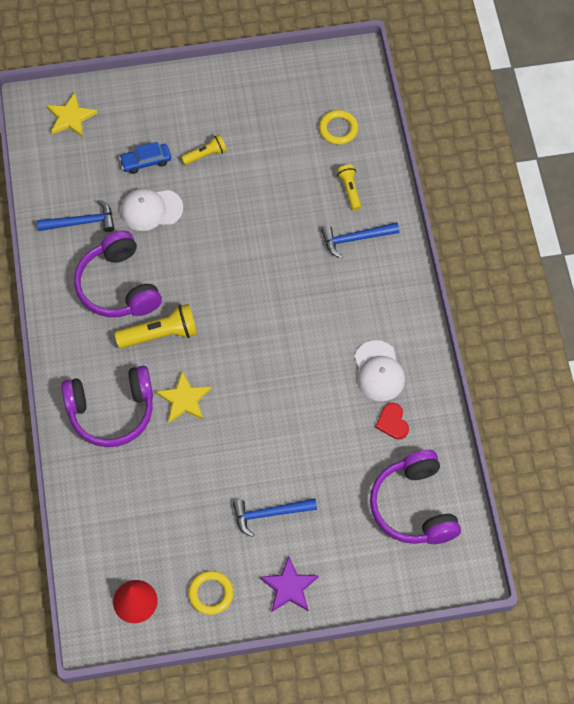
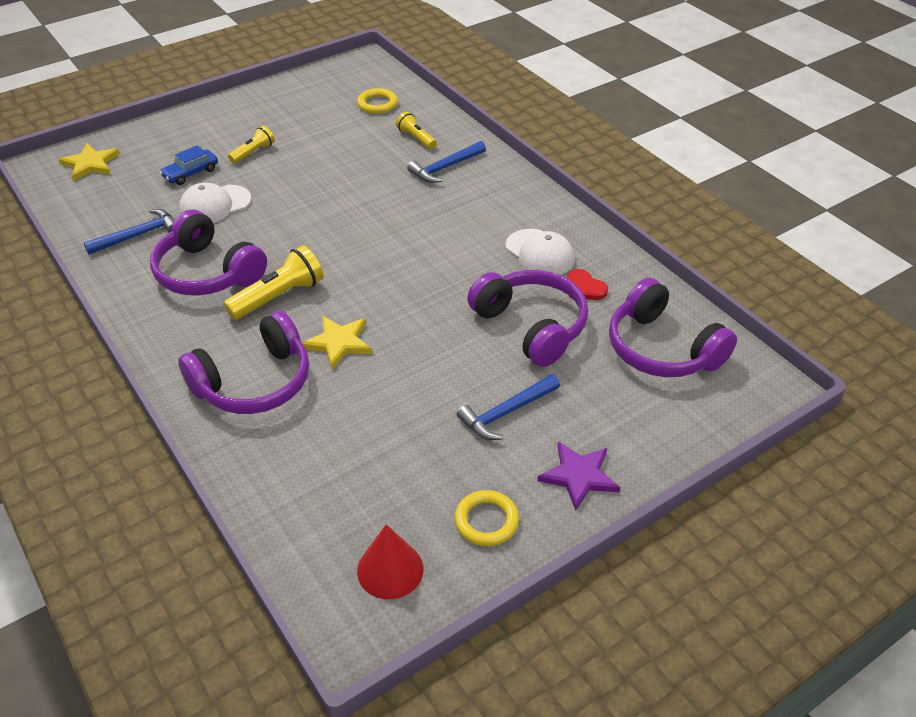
camera: 25 degrees left, 20 degrees down
none -> purple headphones [467,270,588,367]

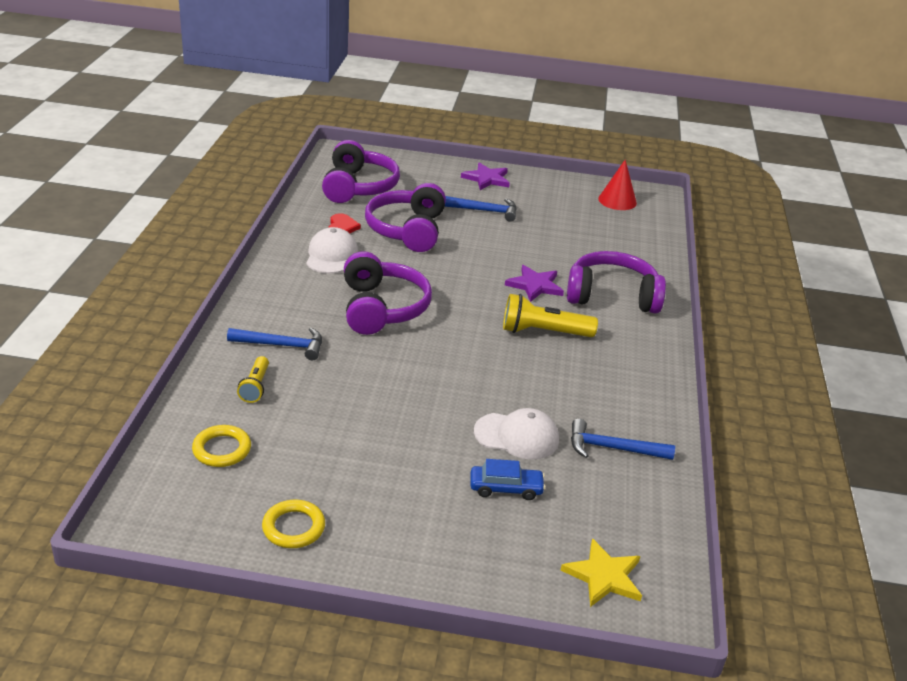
camera: 140 degrees left, 10 degrees down
purple headphones [150,210,267,296] -> purple headphones moved to [344,251,432,335]
yellow flashlight [228,126,275,164] -> none
yellow star [302,316,372,369] -> purple star [505,265,564,302]
yellow ring [454,490,519,546] -> yellow ring moved to [262,500,325,548]

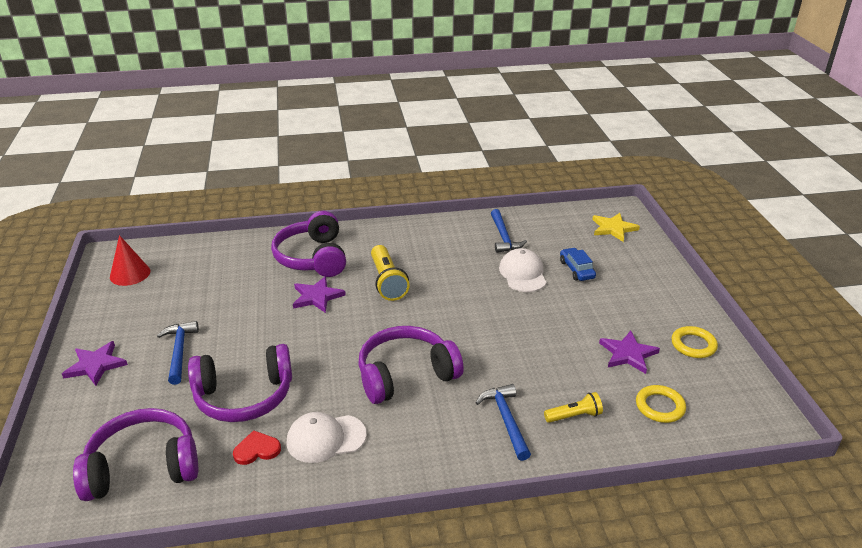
camera: 105 degrees left, 0 degrees up
none -> purple star [599,331,660,374]

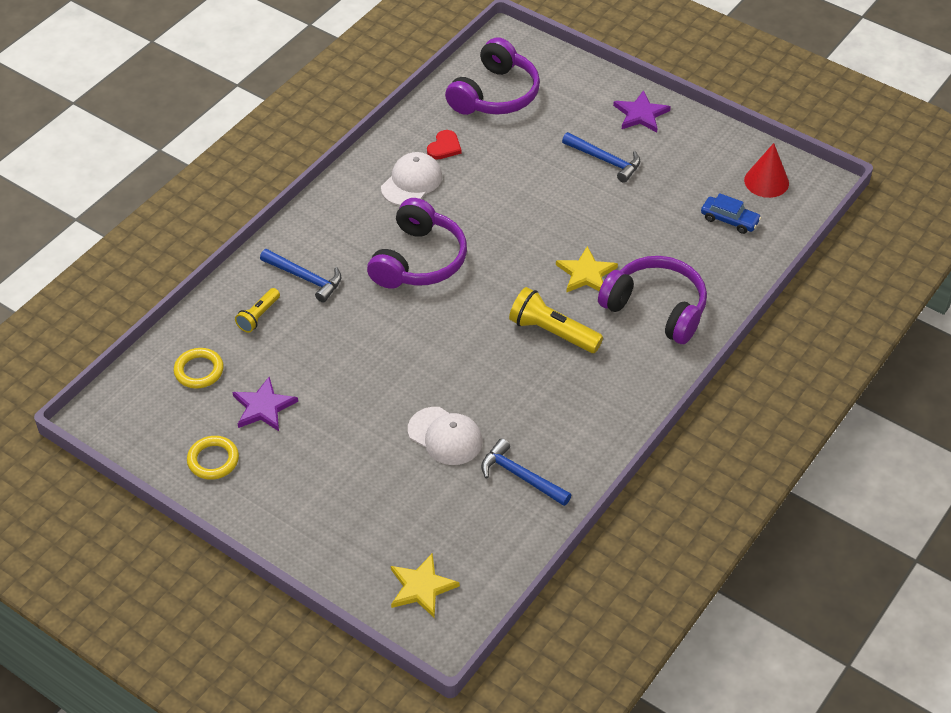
camera: 135 degrees right, 15 degrees up
purple headphones [188,344,292,422] -> none
purple star [293,276,346,313] -> yellow star [556,246,618,293]
blue car [560,248,596,281] -> blue car moved to [701,193,761,234]

